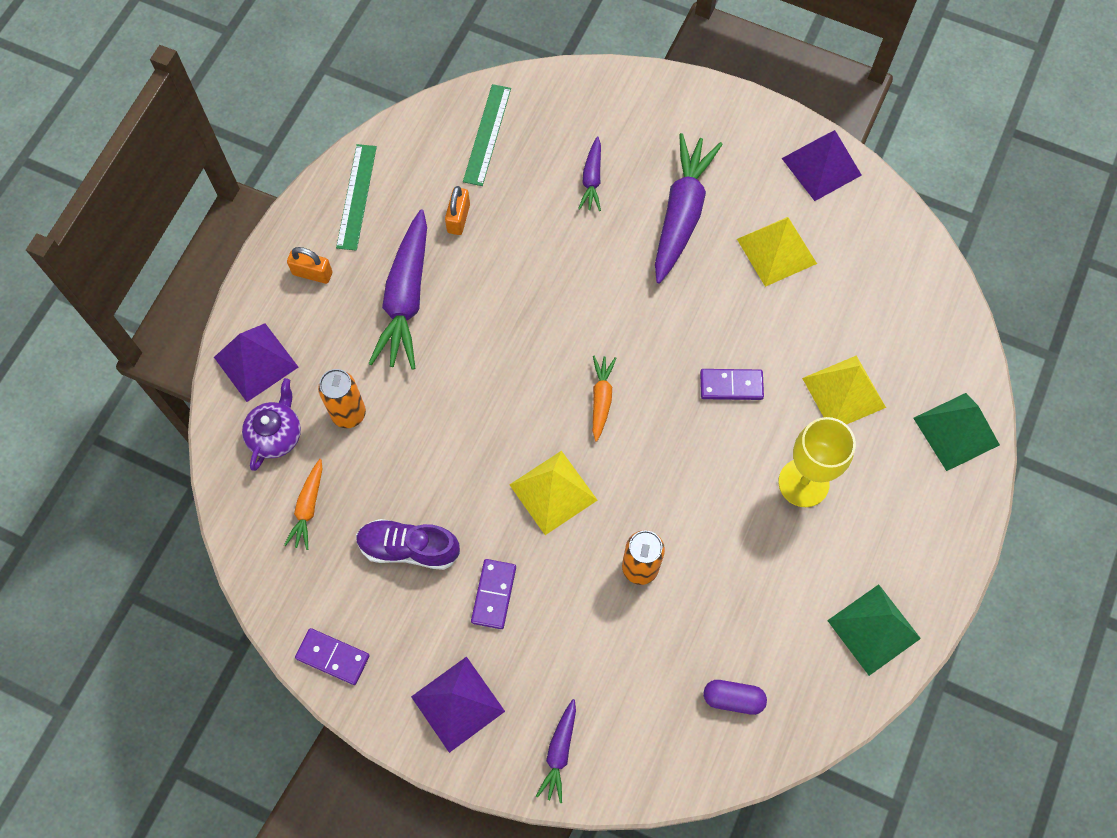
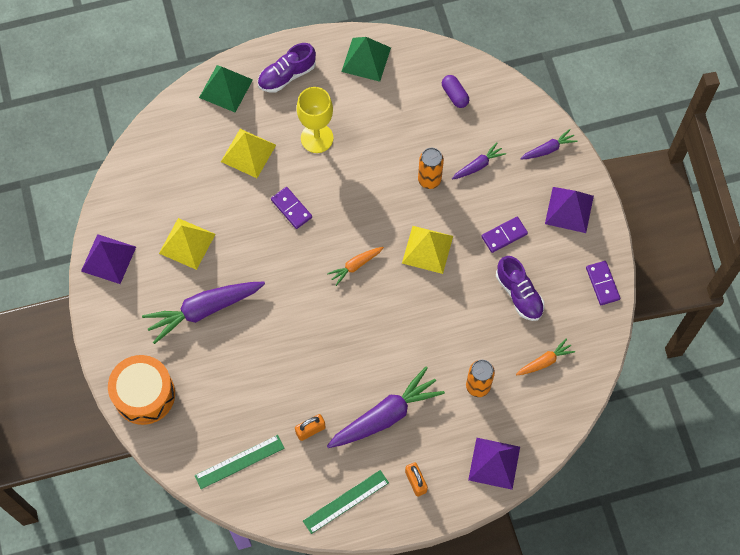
camera: 130 degrees left, 0 degrees up
purple teapot [242,378,301,471] -> none
purple carrot [578,136,601,211] -> purple carrot moved to [452,142,506,180]
none -> orange drum [108,355,175,425]
none -> purple shoe [258,43,316,92]

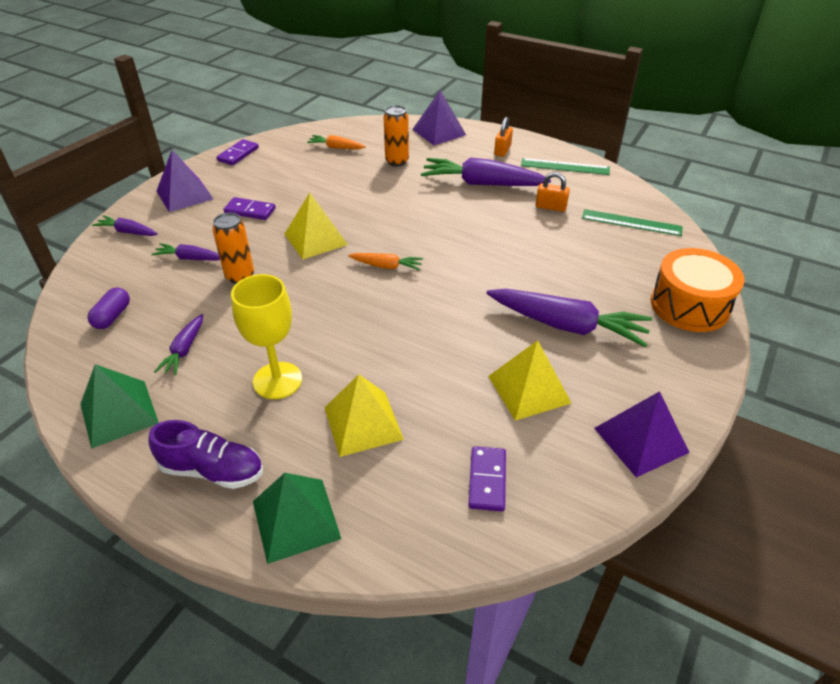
camera: 135 degrees left, 25 degrees down
purple domino [271,187,312,229] -> purple domino moved to [468,446,506,511]
purple shoe [496,256,544,321] -> none
none -> purple carrot [154,314,203,375]

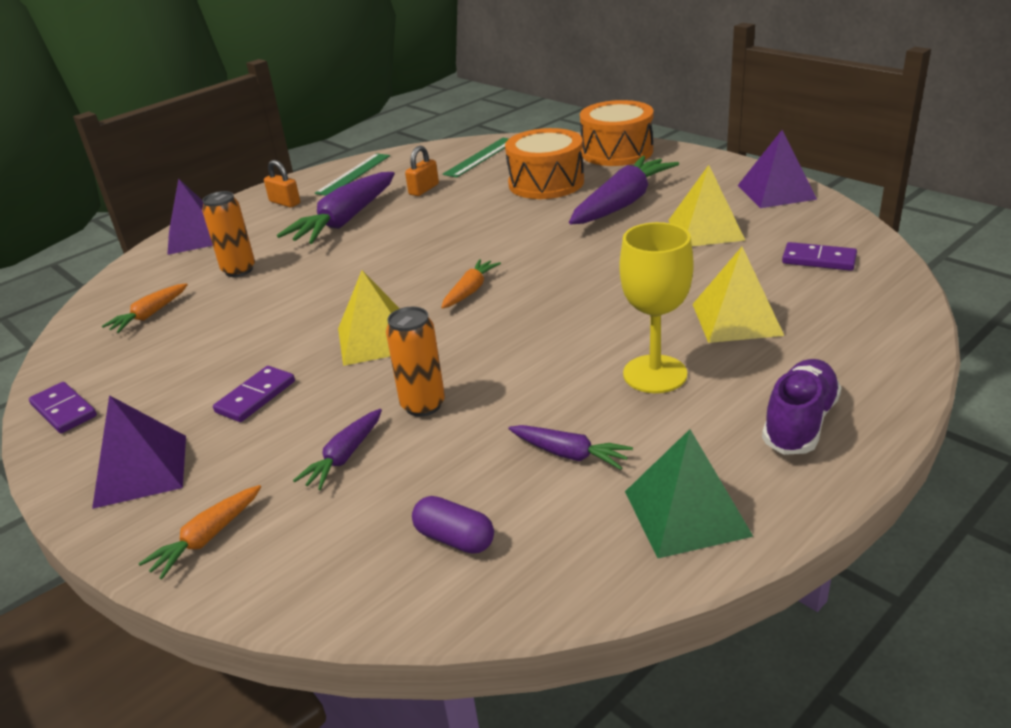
camera: 70 degrees left, 10 degrees down
purple carrot [92,215,158,236] -> orange carrot [138,485,261,579]
green pyramid [253,473,341,564] -> none
none -> orange drum [505,128,584,199]

